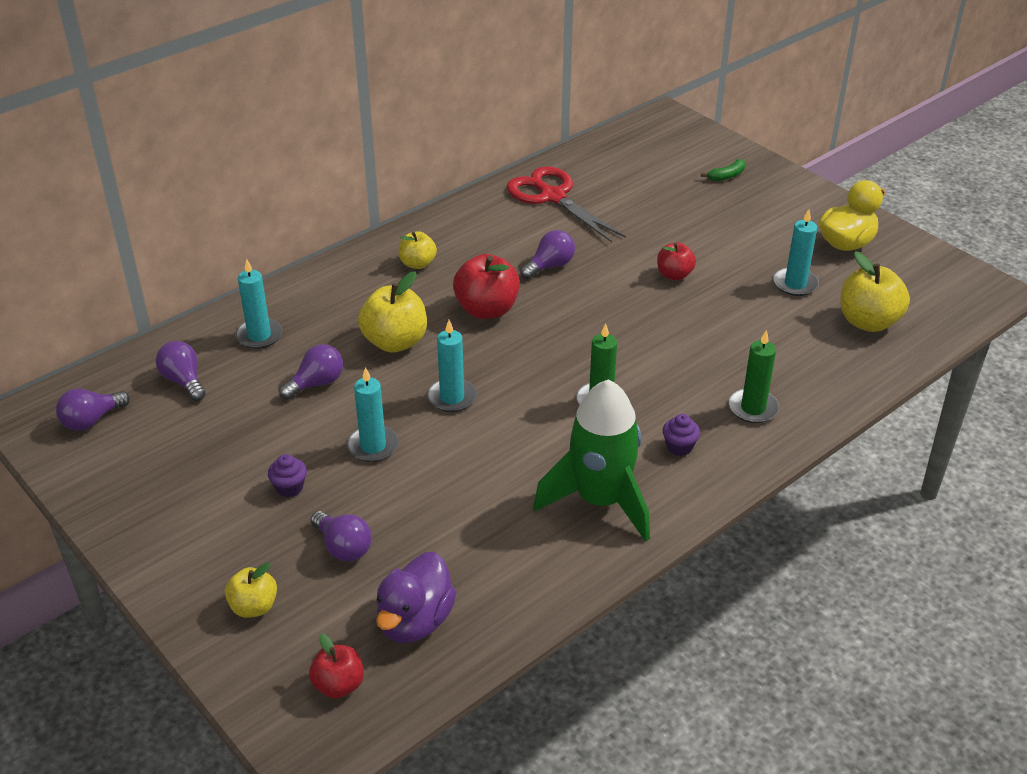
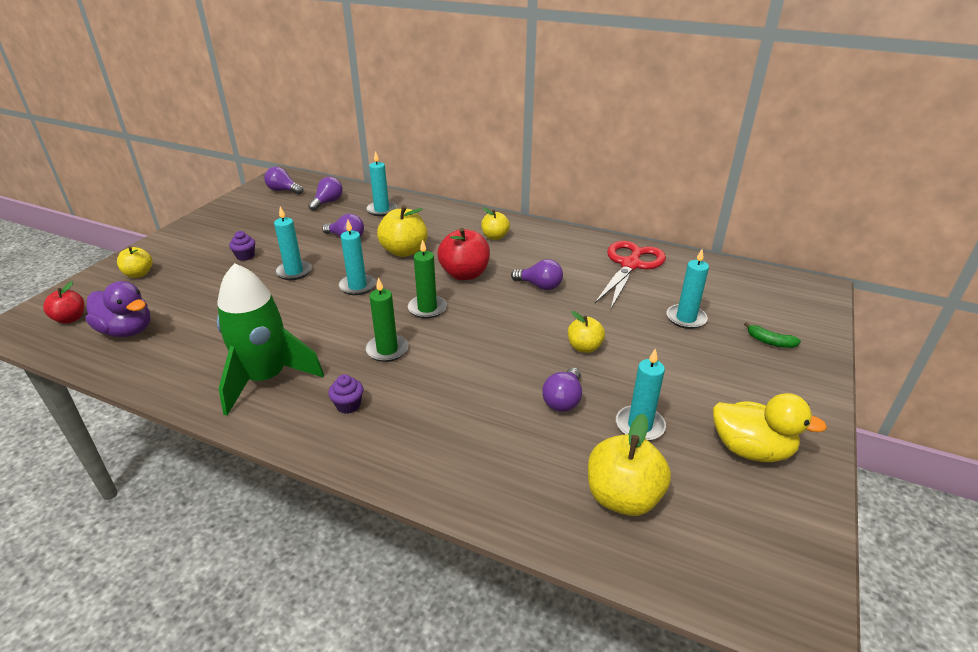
camera: 65 degrees right, 5 degrees down
purple light bulb [311,511,372,562] -> purple light bulb moved to [542,368,582,412]
purple duck [376,552,456,643] -> purple duck turned 150 degrees counterclockwise [85,281,151,337]
red apple [657,242,696,280] -> yellow apple [568,311,605,353]
green candle [729,330,779,423] -> green candle moved to [408,239,447,319]
none -> turquoise candle [667,249,709,329]

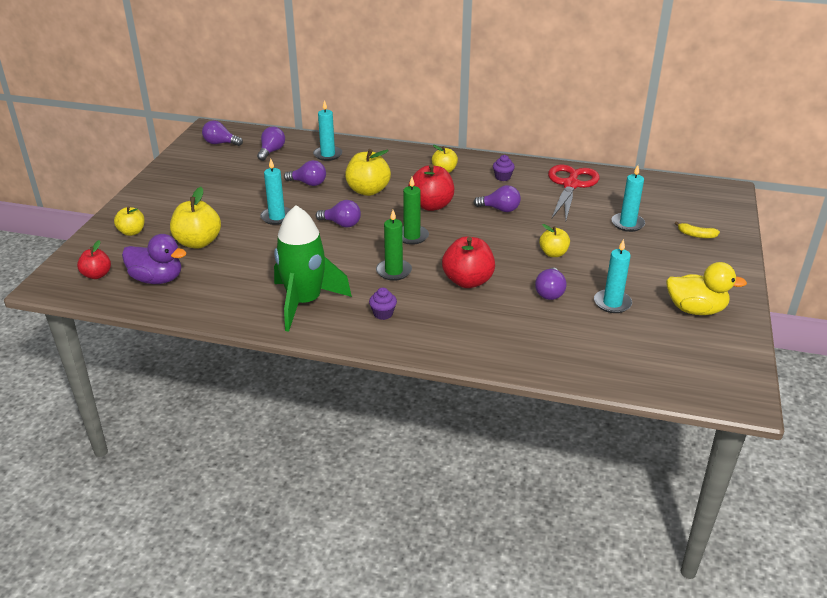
camera: 10 degrees left, 0 degrees up
purple cupcake [229,231,255,261] -> purple cupcake moved to [493,155,515,181]
turquoise candle [338,220,376,295] -> purple light bulb [316,200,361,227]
yellow apple [588,413,671,516] -> yellow apple moved to [170,187,221,249]
green banana [744,322,801,348] -> yellow banana [675,221,720,238]
none -> red apple [442,237,495,288]

